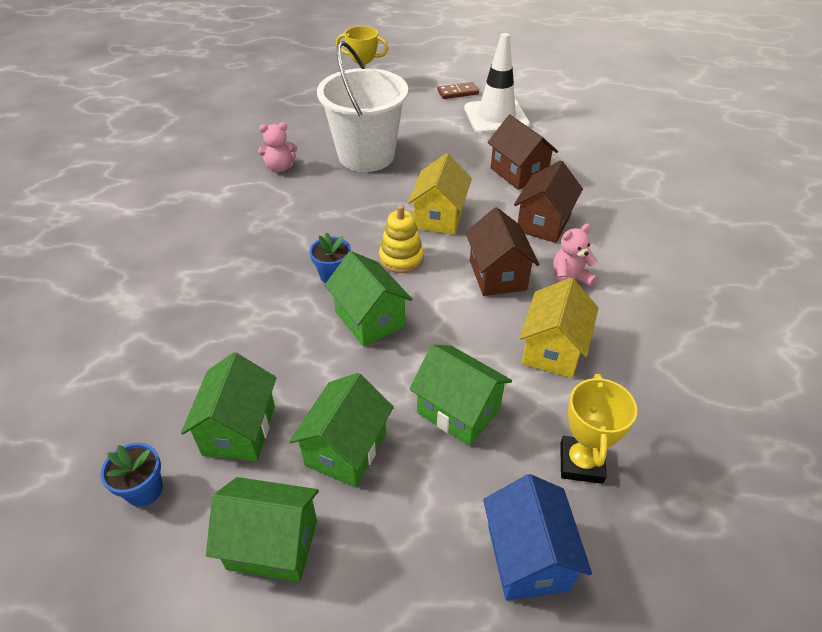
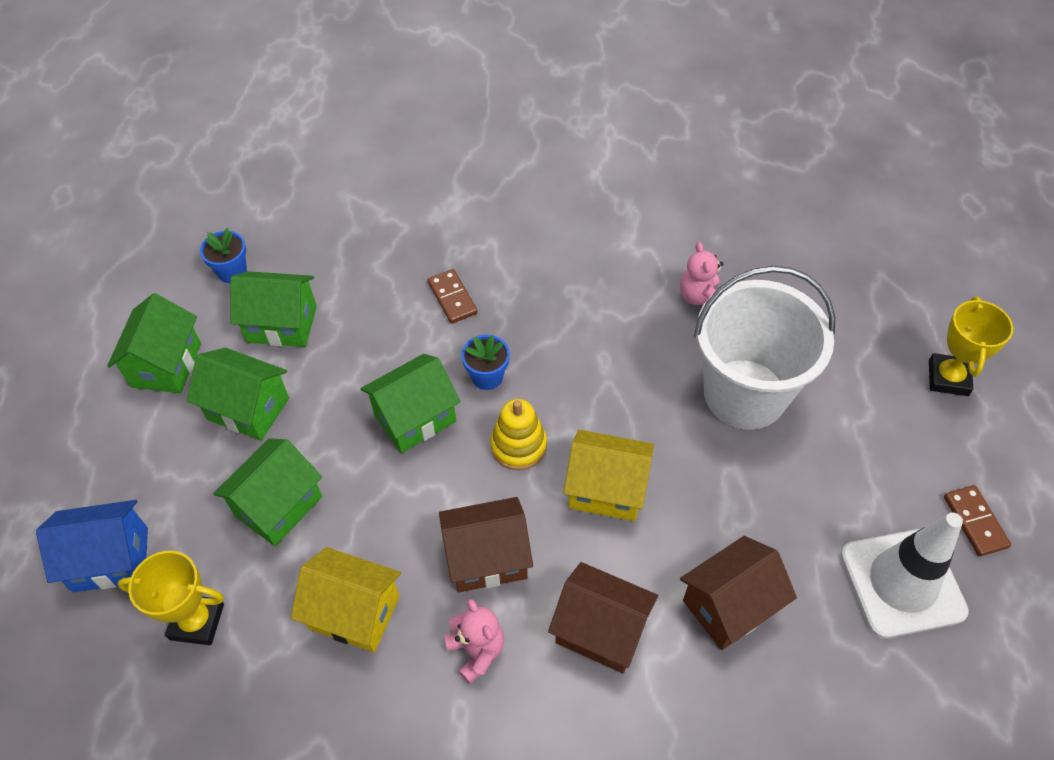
camera: 90 degrees right, 10 degrees up
none -> brown domino [428,269,478,324]

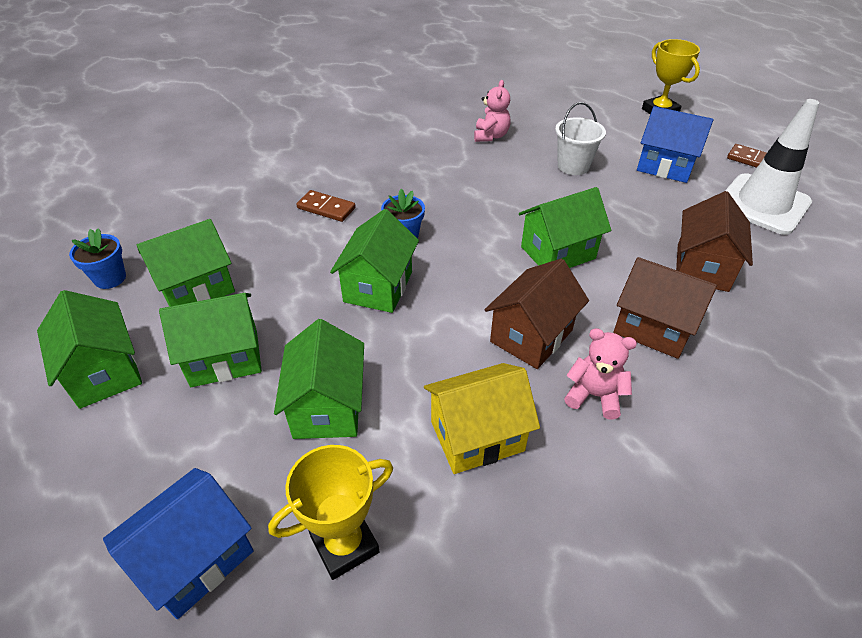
camera: 40 degrees left, 10 degrees down
yellow stacking toy [490,399,547,470] -> none
brown house [548,562,658,673] -> brown house turned 45 degrees clockwise [613,257,717,359]
yellow house [564,430,654,521] -> green house [519,187,611,268]
pink teddy bear [680,242,723,307] -> pink teddy bear turned 120 degrees counterclockwise [474,80,511,142]
white bucket [694,266,835,430] -> white bucket [555,102,606,175], size x0.50
none -> blue house [637,106,714,183]

